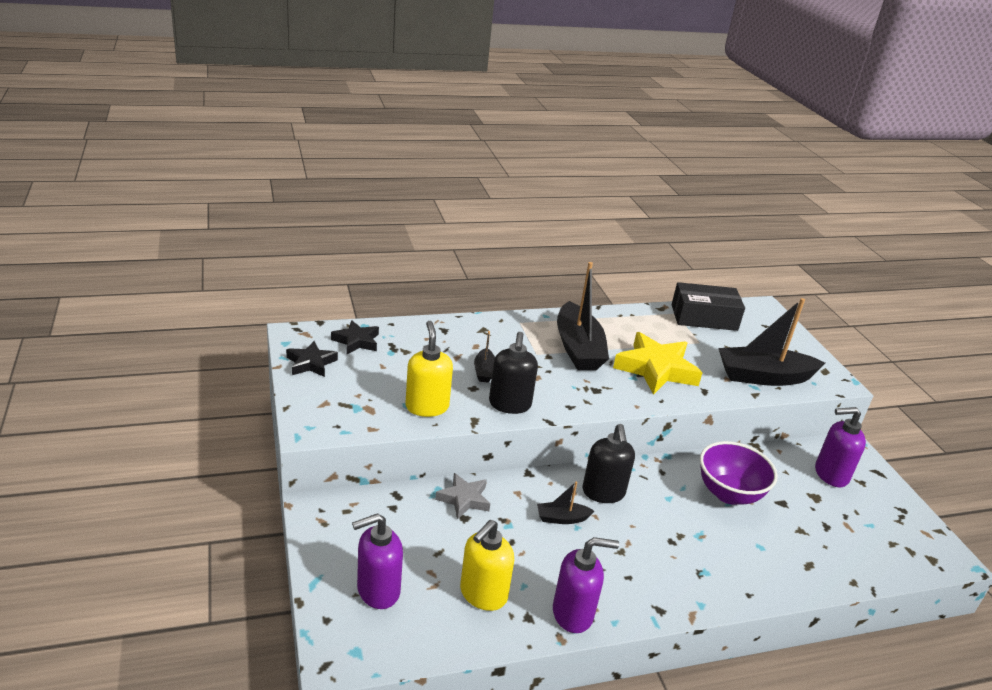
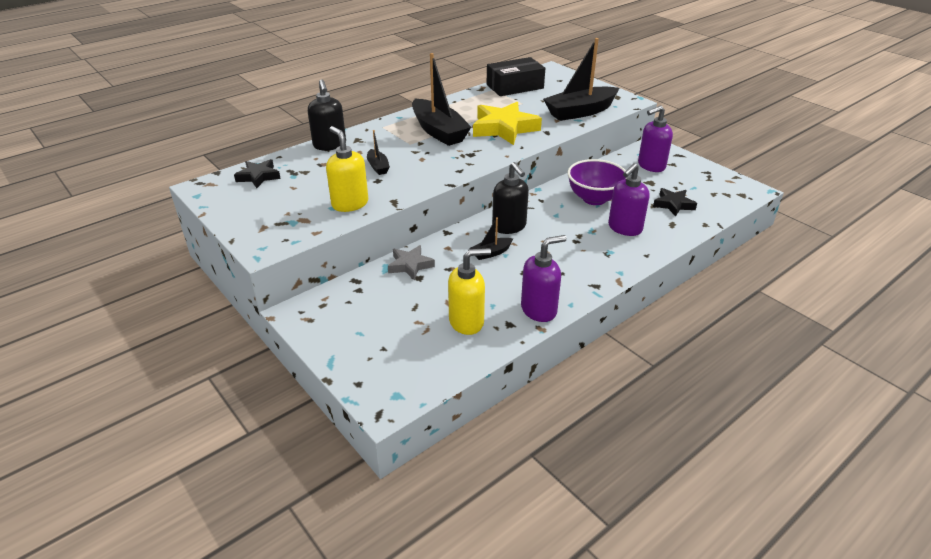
camera: 20 degrees left, 5 degrees up
black star [286,341,338,377] -> black star moved to [653,188,697,217]
purple soap dispenser [352,513,403,609] -> purple soap dispenser moved to [608,163,650,236]
yellow soap dispenser [460,520,514,611] -> yellow soap dispenser turned 120 degrees counterclockwise [448,248,491,335]
black soap dispenser [489,332,538,414] -> black soap dispenser moved to [308,79,346,151]

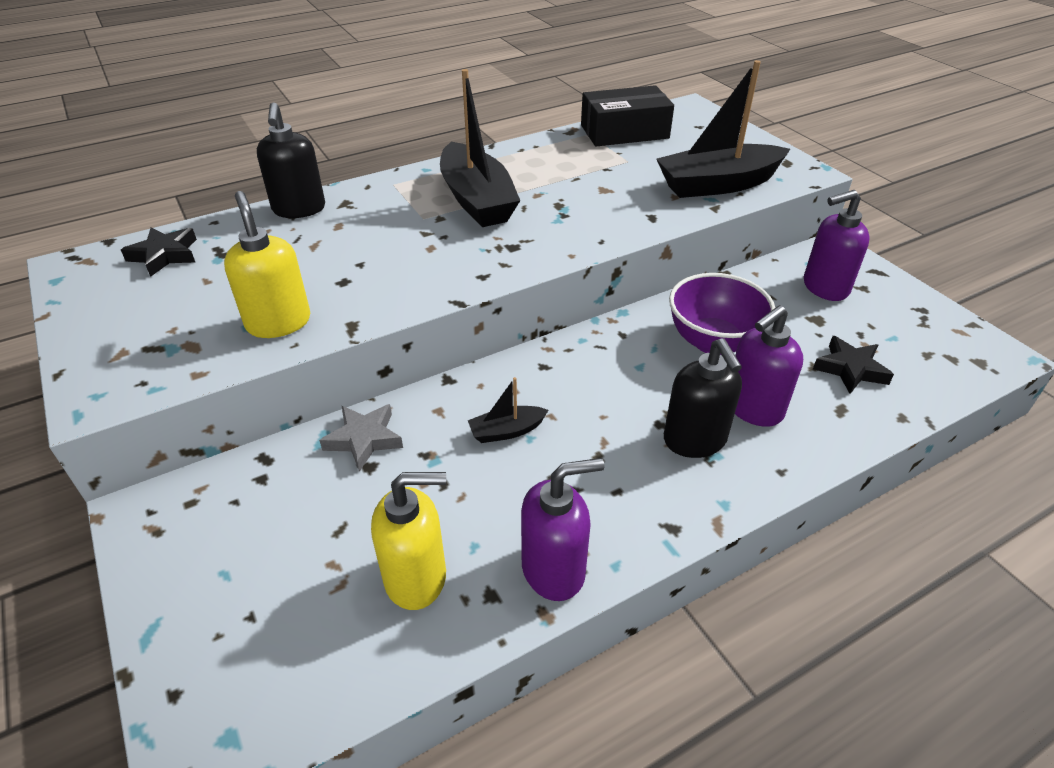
camera: 10 degrees right, 5 degrees up
black boat [367,130,390,175] -> none
yellow star [473,102,542,145] -> none
black soap dispenser [492,162,529,234] -> black soap dispenser moved to [664,338,742,458]

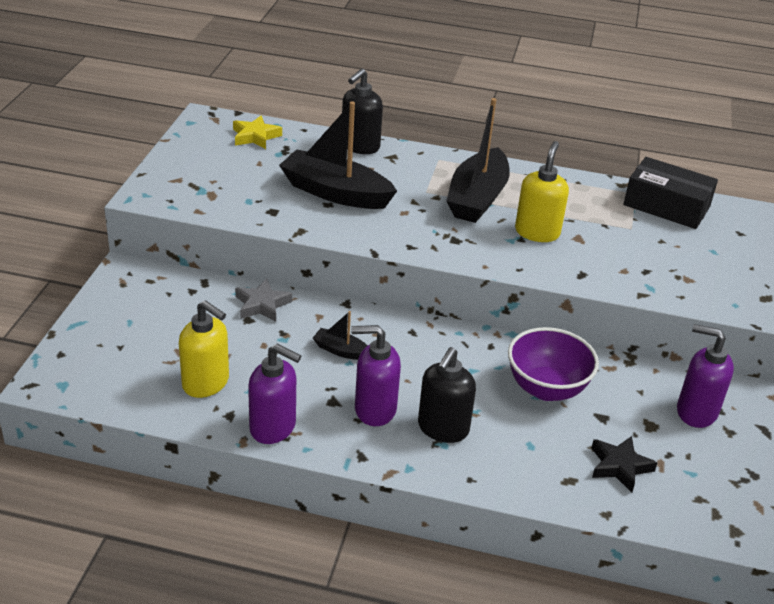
camera: 40 degrees right, 5 degrees down
black star [121,228,197,277] -> yellow star [233,115,282,149]
yellow soap dispenser [224,191,310,338] -> yellow soap dispenser moved to [515,141,569,242]
black boat [656,60,790,198] -> black boat moved to [279,101,397,209]
purple soap dispenser [735,305,803,427] -> purple soap dispenser moved to [351,325,401,426]

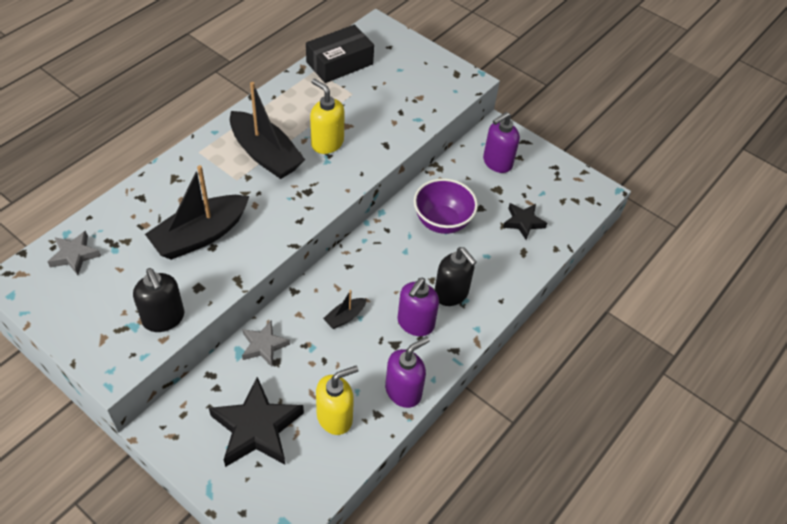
camera: 65 degrees left, 15 degrees up
yellow star [233,115,282,149] -> grey star [48,231,101,275]
black soap dispenser [342,68,383,154] -> black soap dispenser moved to [133,268,184,332]
none -> black star [209,377,304,467]

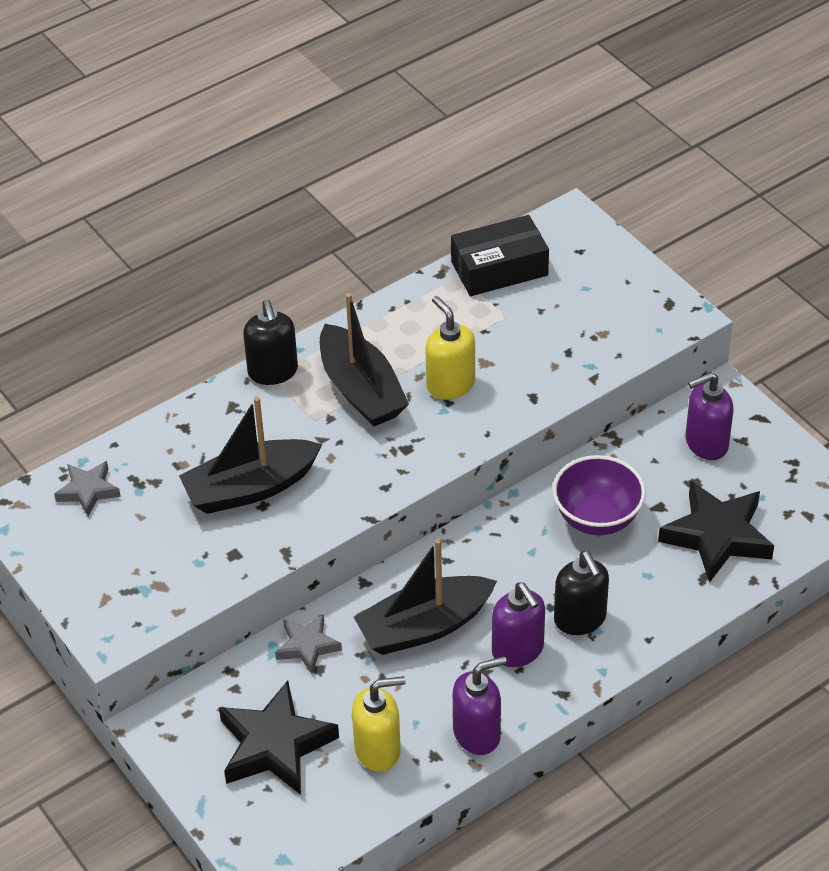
camera: 20 degrees right, 5 degrees down
black soap dispenser [133,268,184,332] -> black soap dispenser moved to [243,299,298,385]
black boat [323,290,366,329] -> black boat [354,539,497,655], size x2.19
purple soap dispenser [397,278,439,336] -> purple soap dispenser turned 75 degrees counterclockwise [492,582,545,667]
black star [503,203,547,240] -> black star [658,481,774,583], size x1.78

